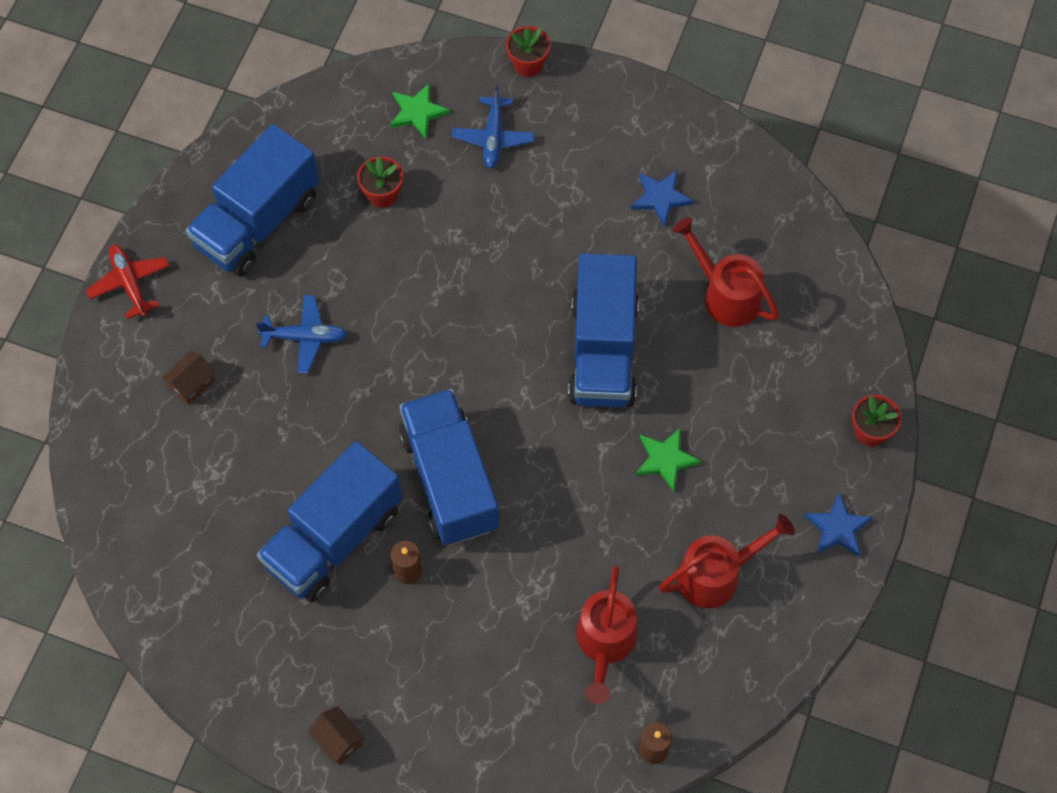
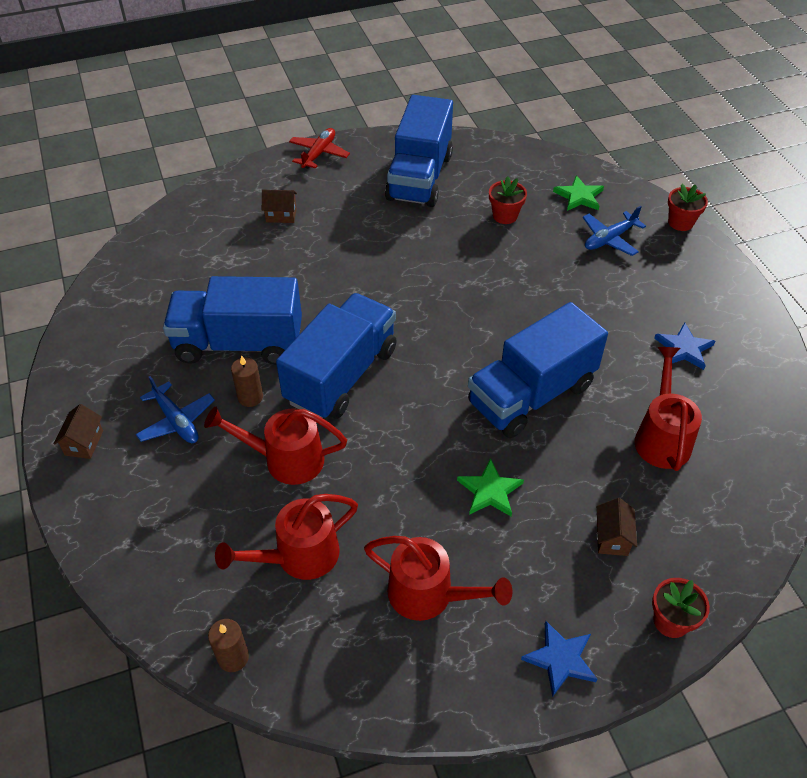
camera: 50 degrees right, 15 degrees down
blue truck [186,124,319,277] -> blue truck turned 75 degrees counterclockwise [385,95,453,207]
blue plane [256,295,348,374] -> blue plane moved to [136,376,215,443]
none -> red watering can [204,407,347,485]
none -> brown house [597,498,637,556]

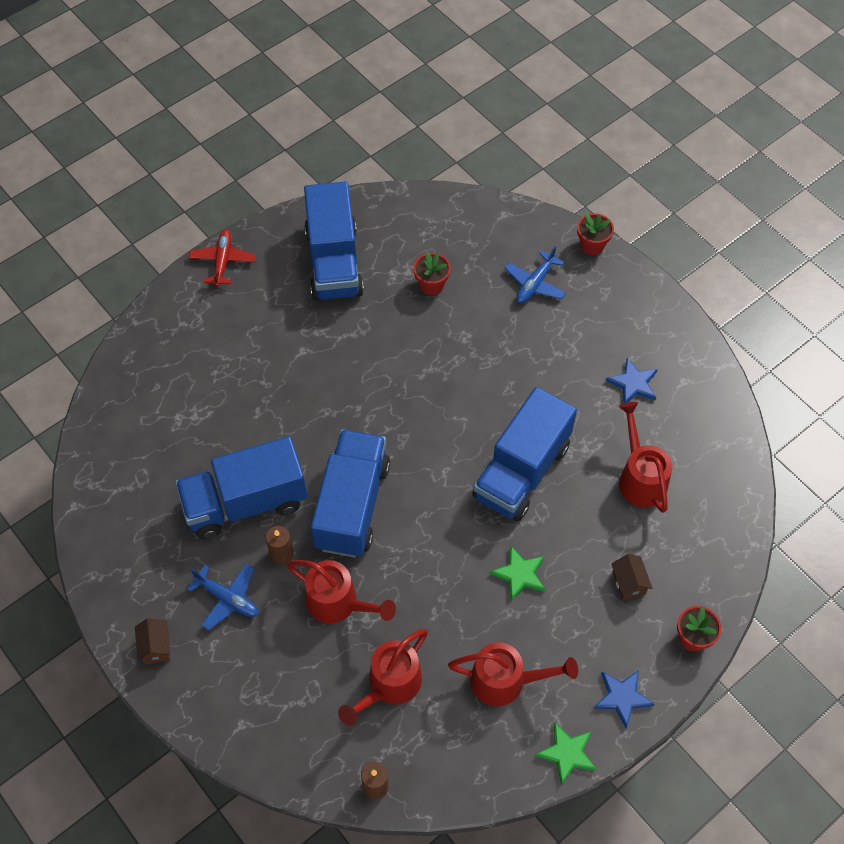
camera: 20 degrees left, 10 degrees up
red watering can [204,407,347,485] -> red watering can turned 135 degrees counterclockwise [287,560,396,623]
brown house [262,190,297,223] -> none
green star [553,175,604,211] -> green star moved to [535,722,597,785]

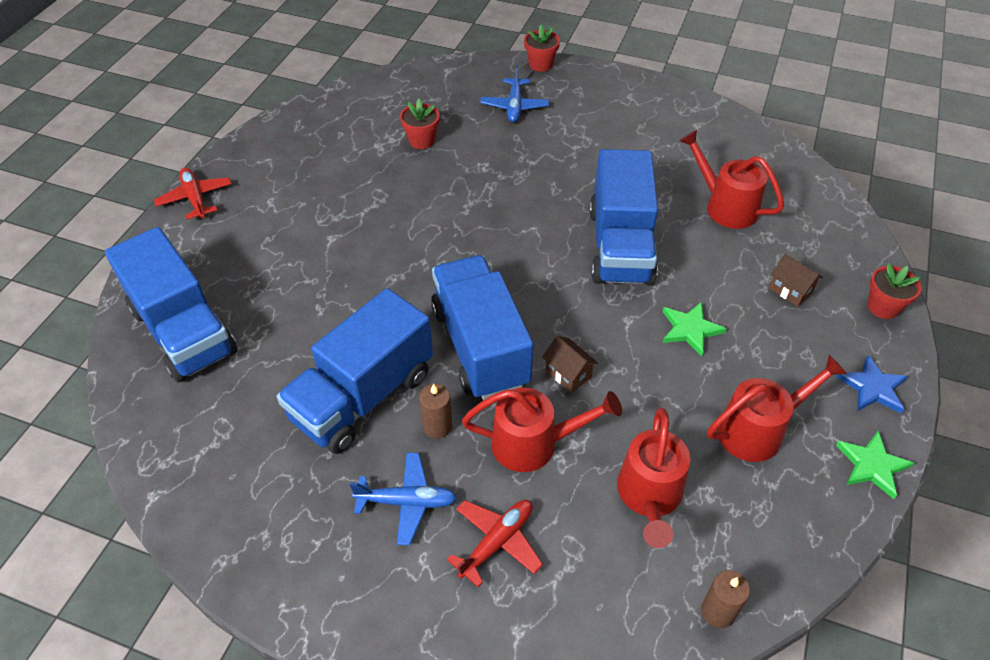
camera: 30 degrees left, 10 degrees down
brown house [135,618,171,665] -> brown house moved to [542,336,598,393]
blue truck [304,182,364,301] -> blue truck moved to [105,227,237,382]
blue star [606,358,658,403] -> none
none -> red plane [447,500,543,587]

